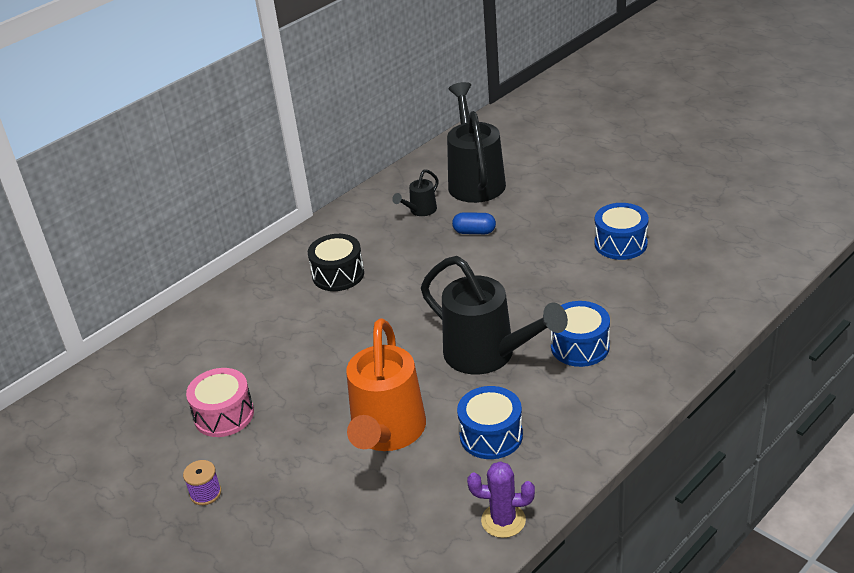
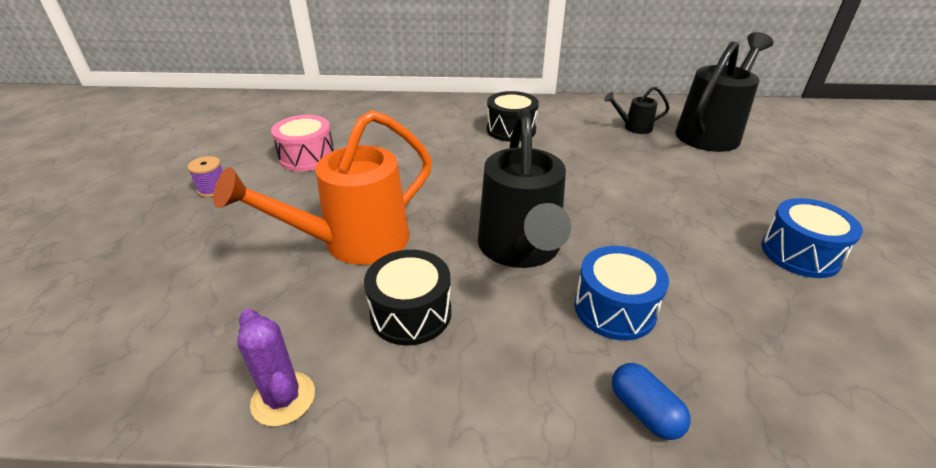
camera: 45 degrees right, 0 degrees up
blue capsule [452,212,496,234] -> blue capsule moved to [612,363,691,440]
blue drum [457,386,523,459] -> black drum [364,250,451,345]

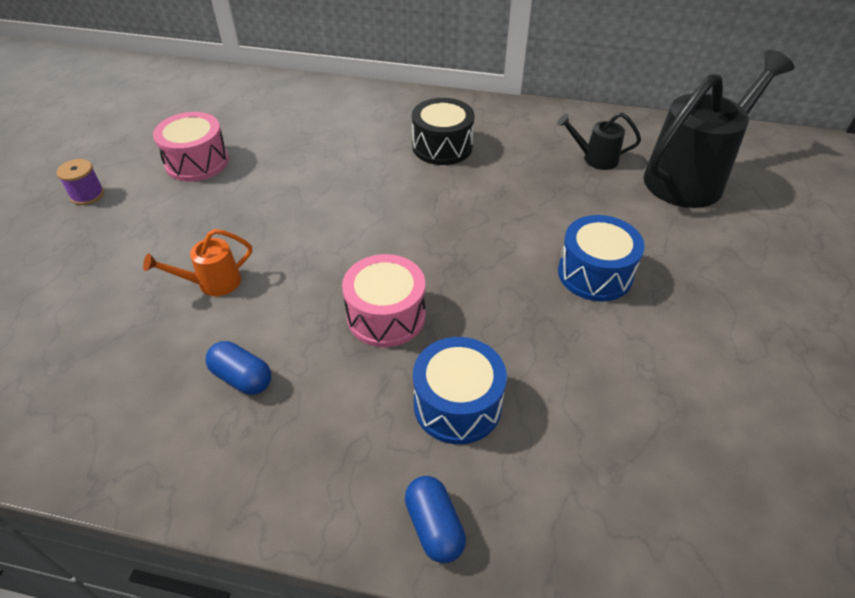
camera: 10 degrees right, 10 degrees up
orange watering can [213,110,432,265] -> orange watering can [143,229,252,296], size x0.45
purple cactus [237,309,315,426] -> none
black drum [364,250,451,345] -> blue capsule [206,341,271,395]
black watering can [478,108,571,268] -> pink drum [342,254,425,347]
blue drum [761,198,863,278] -> blue drum moved to [558,215,645,302]

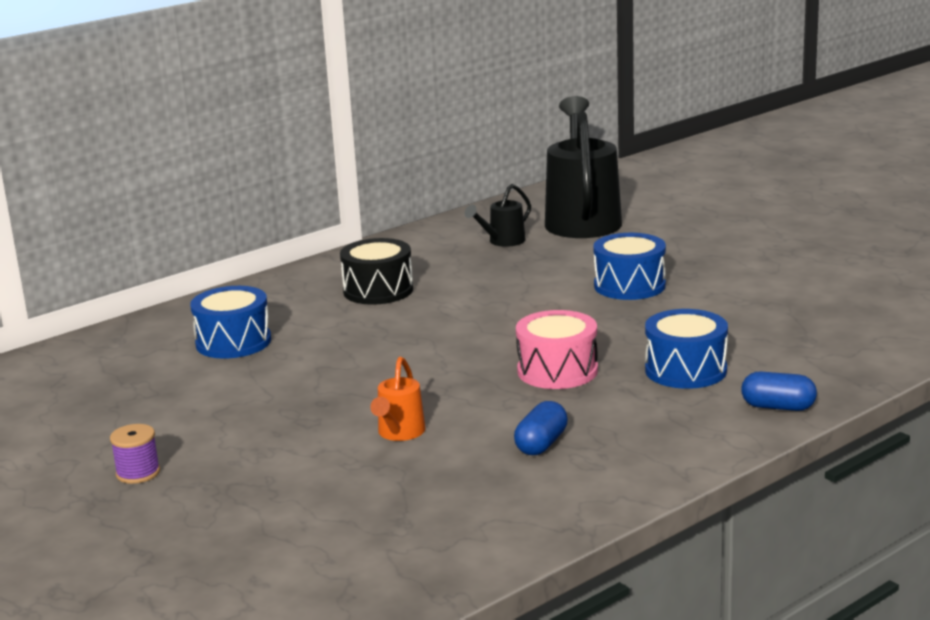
camera: 50 degrees left, 25 degrees down
pink drum [153,112,229,182] -> none
blue capsule [206,341,271,395] -> blue capsule turned 45 degrees counterclockwise [514,401,568,455]
none -> blue drum [190,286,271,359]

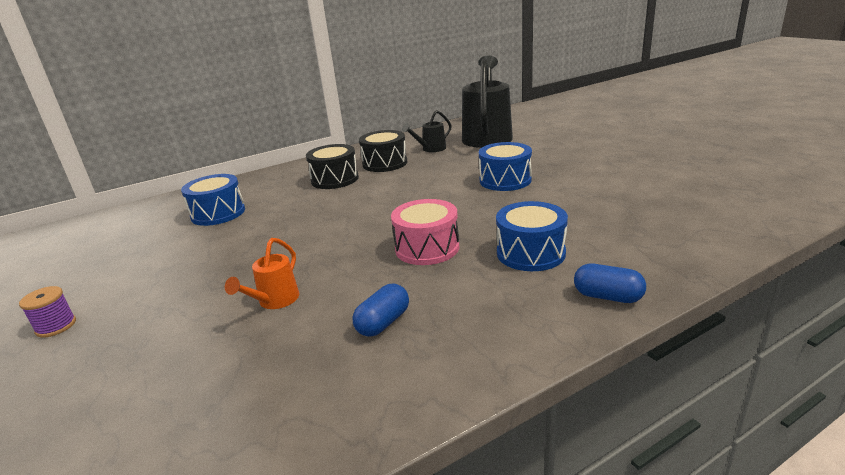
camera: 10 degrees right, 5 degrees up
none -> black drum [359,130,407,172]

